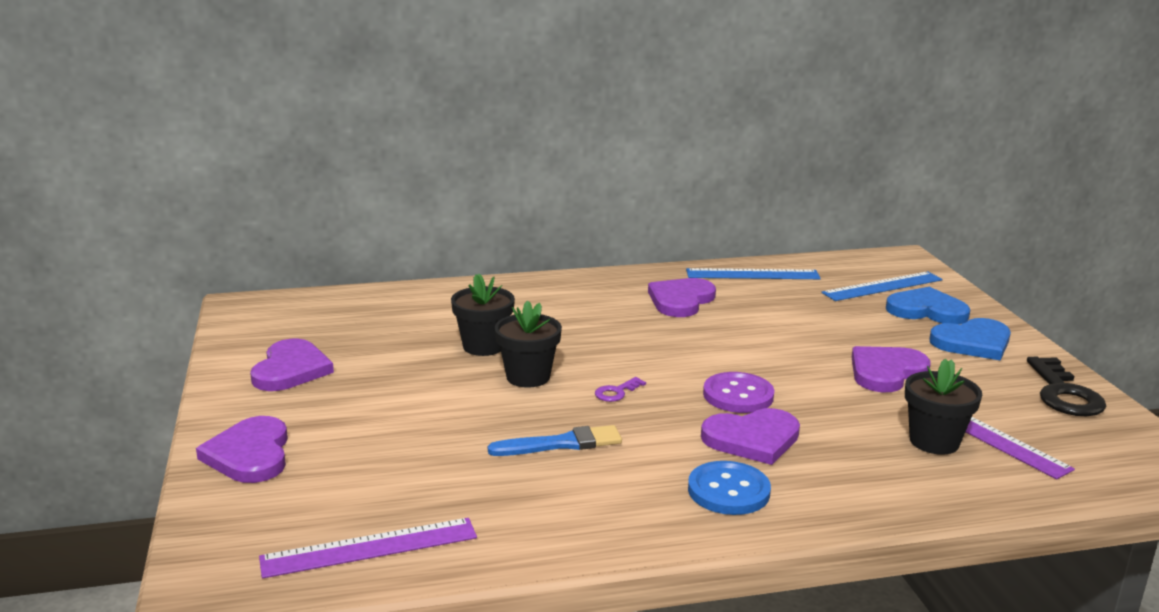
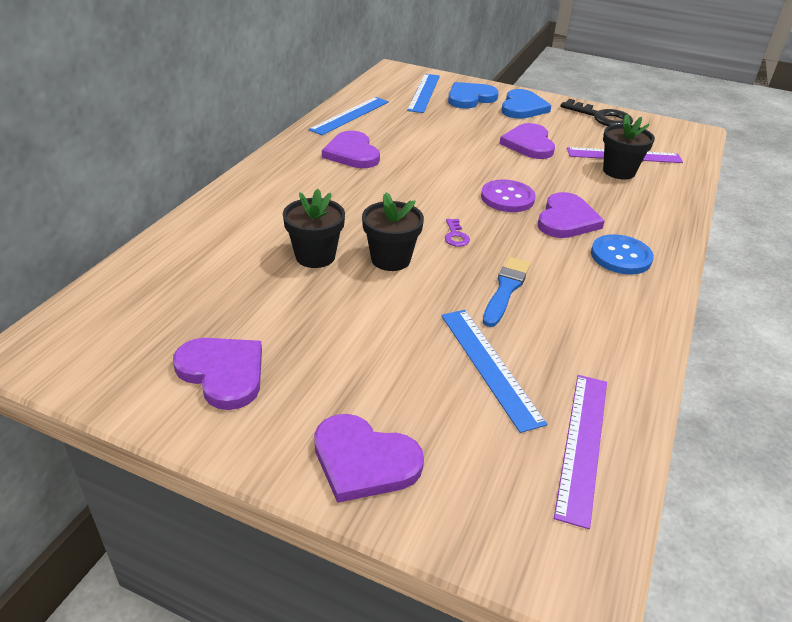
camera: 55 degrees left, 15 degrees up
none -> blue ruler [441,310,547,433]

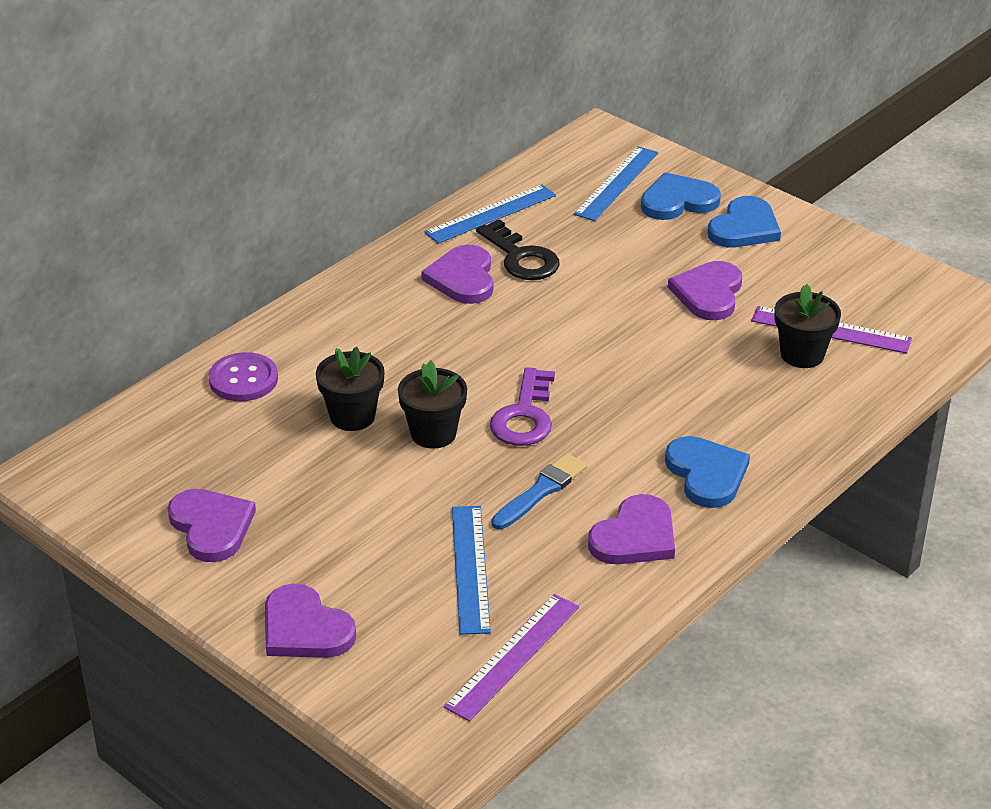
camera: 20 degrees right, 0 degrees up
purple key [445,219,470,247] -> purple key [490,367,555,446], size x2.04
purple button [481,180,536,212] -> purple button moved to [209,352,278,401]
purple heart [538,192,605,238] -> purple heart moved to [588,494,675,564]
black key [560,99,633,126] -> black key moved to [476,219,560,280]
blue button [591,234,654,275] -> blue heart [665,436,750,508]

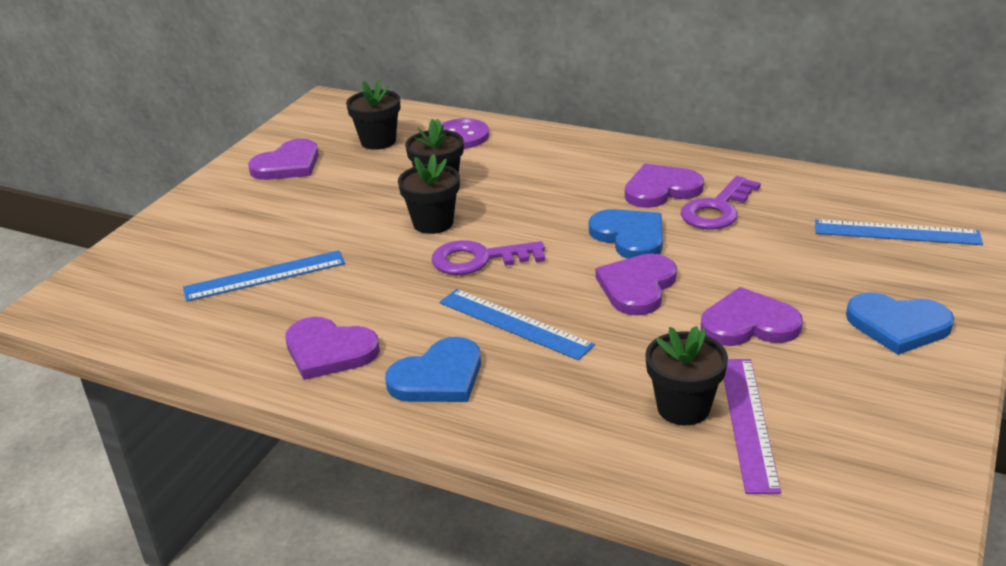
camera: 75 degrees right, 5 degrees down
purple heart [265,584,356,658] -> purple heart moved to [596,254,677,316]
blue ruler [424,184,556,244] -> blue ruler moved to [440,289,595,360]
purple ruler [444,594,579,721] -> none
black key [476,219,560,280] -> purple key [681,176,761,229]
blue brush [492,453,587,529] -> none
blue heart [641,172,721,220] -> blue heart moved to [589,209,663,259]
none -> black flower pot [346,80,400,150]

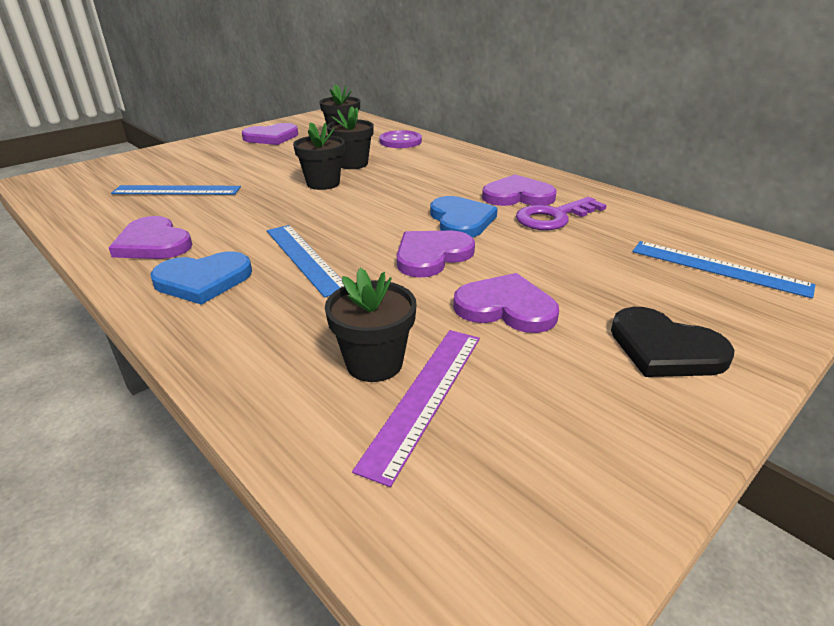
camera: 20 degrees right, 0 degrees up
purple key [432,240,545,275] -> none
blue heart [846,293,954,355] -> black heart [611,307,735,377]

